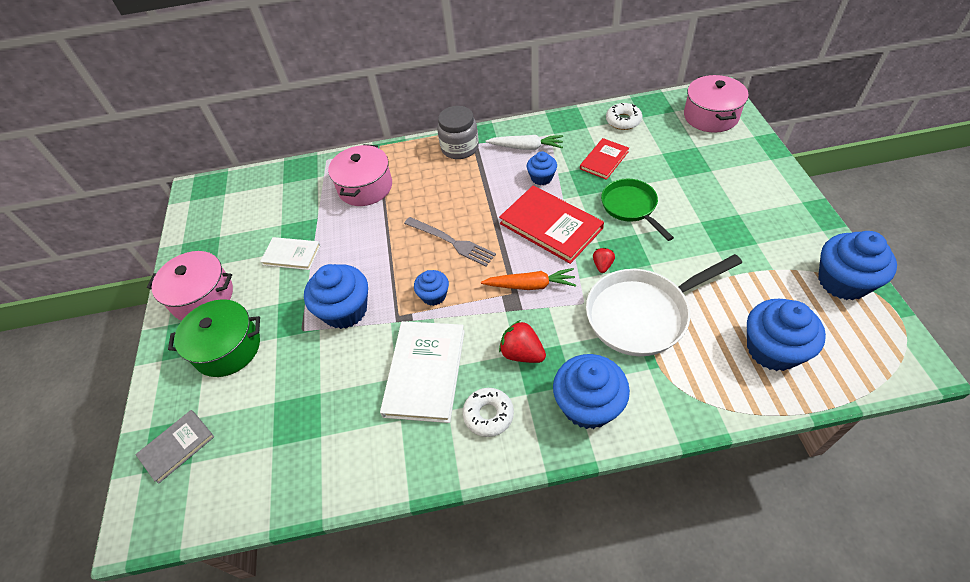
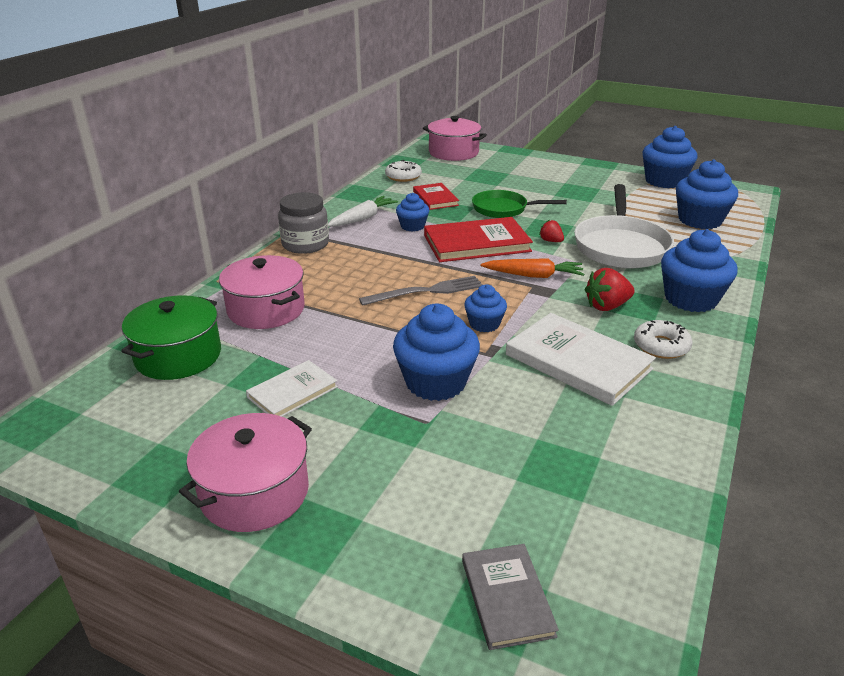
camera: 60 degrees left, 20 degrees down
green pot [168,299,260,377] -> green pot moved to [121,295,221,380]
orange carrot [481,268,576,290] -> orange carrot turned 60 degrees clockwise [481,258,584,278]

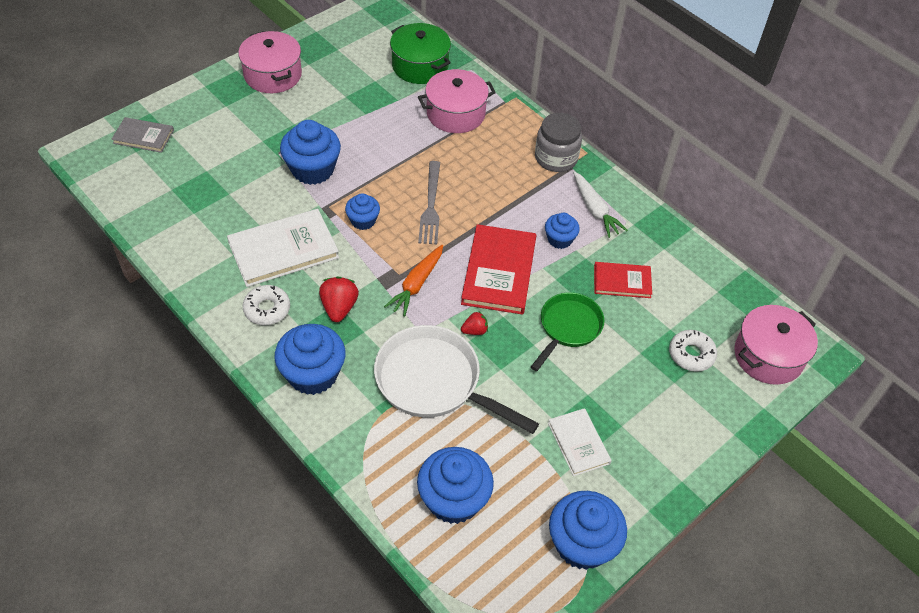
camera: 110 degrees right, 20 degrees up
white book [246,360,338,417] -> white book moved to [548,408,612,476]
white donut [385,160,422,182] -> white donut moved to [669,330,717,372]

